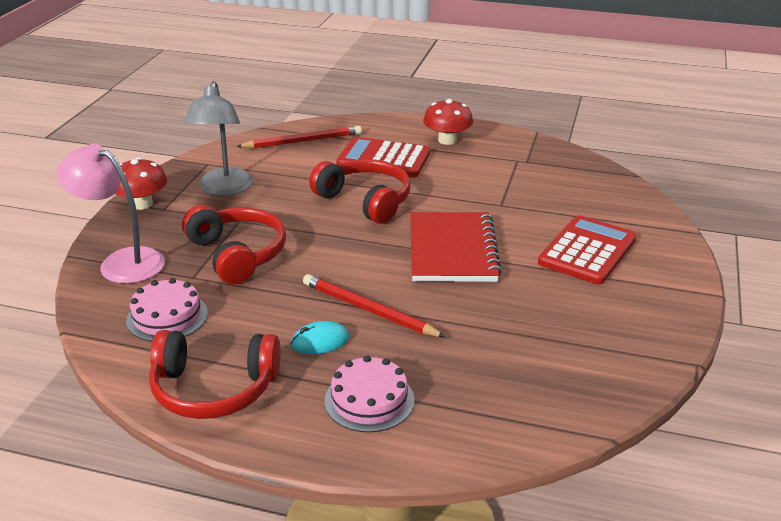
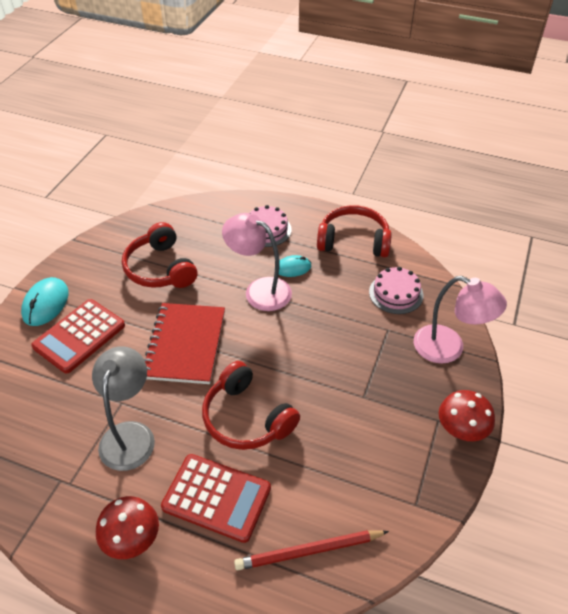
camera: 175 degrees left, 15 degrees up
red headphones [182,205,286,284] -> red headphones moved to [122,222,198,288]
grey lamp [184,81,253,196] -> grey lamp moved to [92,346,155,471]
red pencil [303,274,446,337] -> pink lamp [222,213,292,311]
none -> turquoise mouse [21,277,69,326]

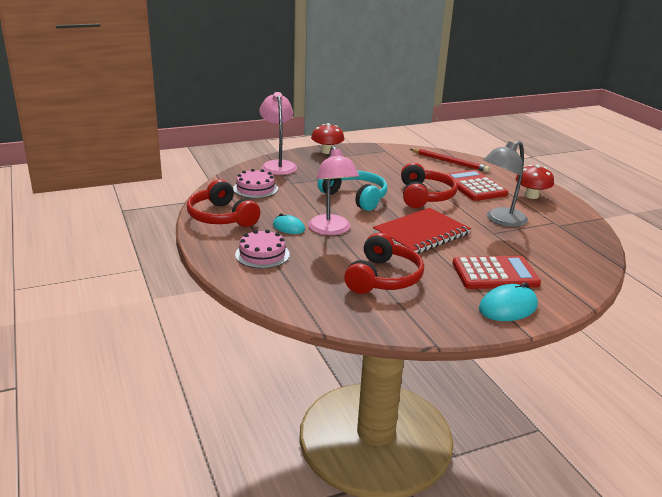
camera: 135 degrees left, 20 degrees down
none -> turquoise headphones [317,171,387,211]

